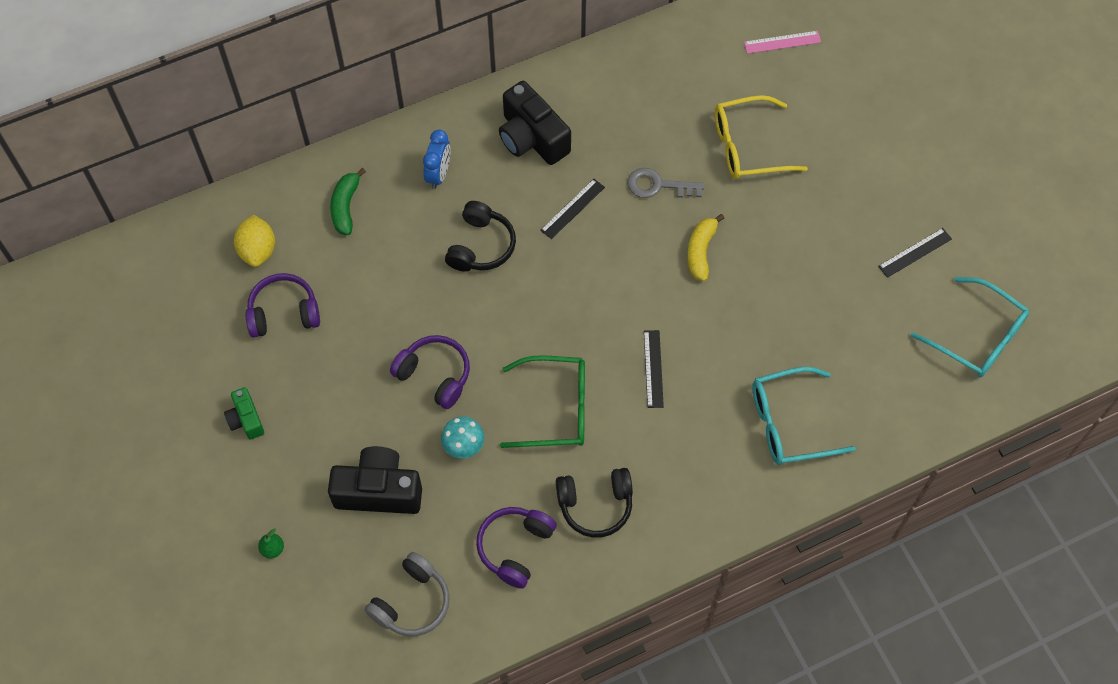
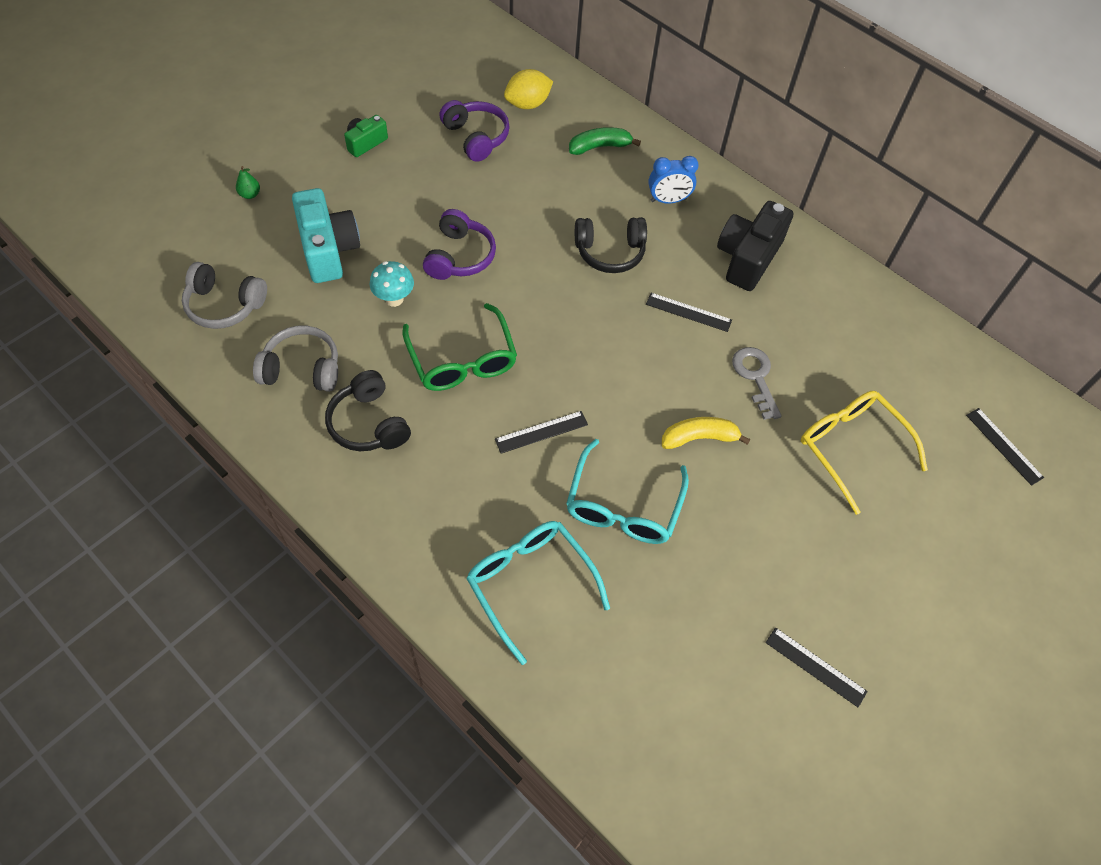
camera: 65 degrees right, 5 degrees down
black camera [328,446,422,514] -> turquoise camera [292,188,360,283]
purple headphones [476,507,557,589] -> grey headphones [253,326,338,392]
pink ruler [744,31,821,54] -> black ruler [966,408,1044,486]
turquoise glasses [911,277,1029,377] -> turquoise glasses moved to [566,439,689,544]

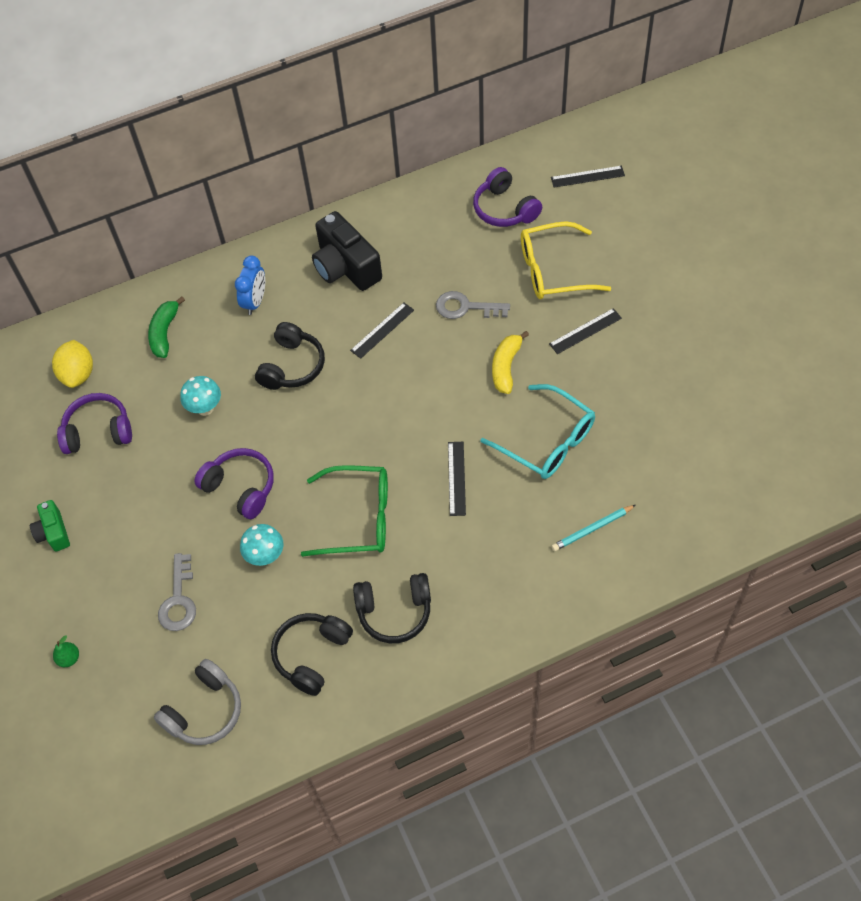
camera: 60 degrees left, 0 degrees up
grey headphones [253,326,338,392] -> black headphones [271,613,353,696]
turquoise camera [292,188,360,283] -> grey key [158,553,196,631]
turquoise glasses [466,521,610,665] -> turquoise pencil [552,505,636,551]
black ruler [766,628,868,707] -> black ruler moved to [549,308,622,354]
none -> turquoise mushroom [180,376,221,416]
none -> purple headphones [473,167,542,227]

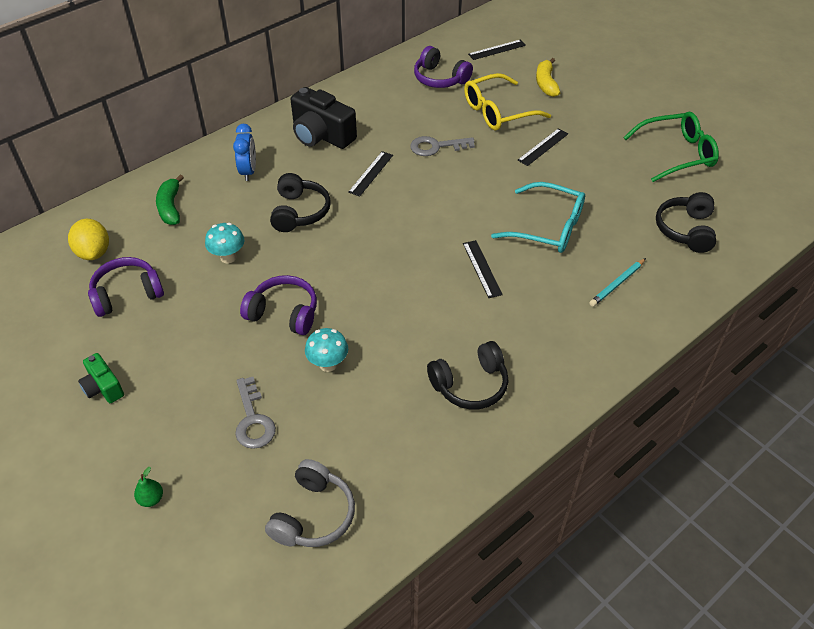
camera: 20 degrees left, 10 degrees down
black headphones [271,613,353,696] -> black headphones moved to [656,192,716,253]
green glasses [301,465,388,557] -> green glasses moved to [623,112,719,182]
yellow banana [492,331,529,394] -> yellow banana moved to [536,58,560,97]

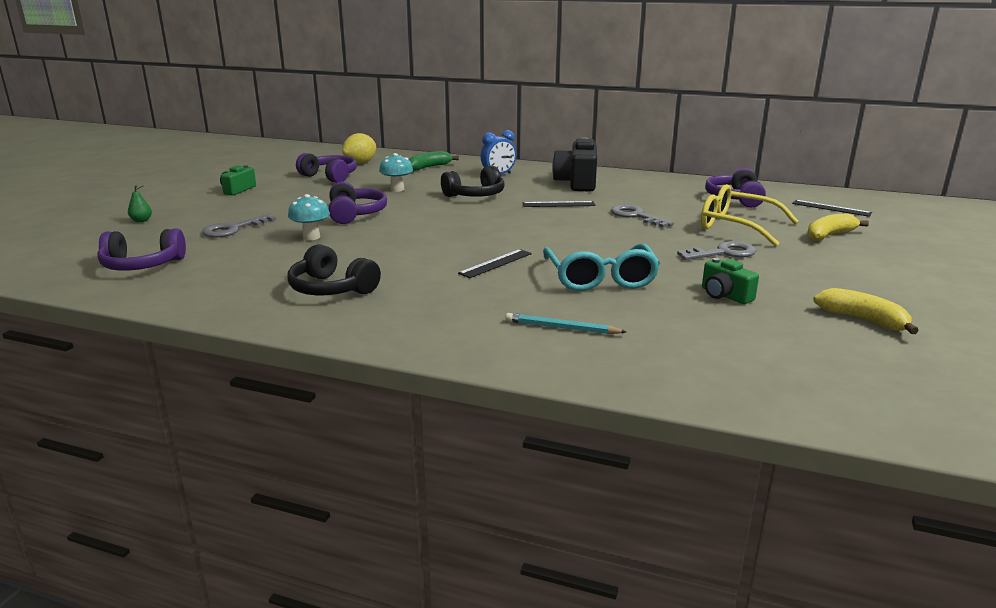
camera: 60 degrees right, 25 degrees down
grey headphones [265,459,355,547] -> purple headphones [97,228,186,271]
black ruler [517,128,568,166] -> grey key [677,241,756,260]
green glasses [623,112,719,182] -> yellow banana [813,288,919,334]
black headphones [656,192,716,253] -> none
none -> green camera [702,258,759,304]

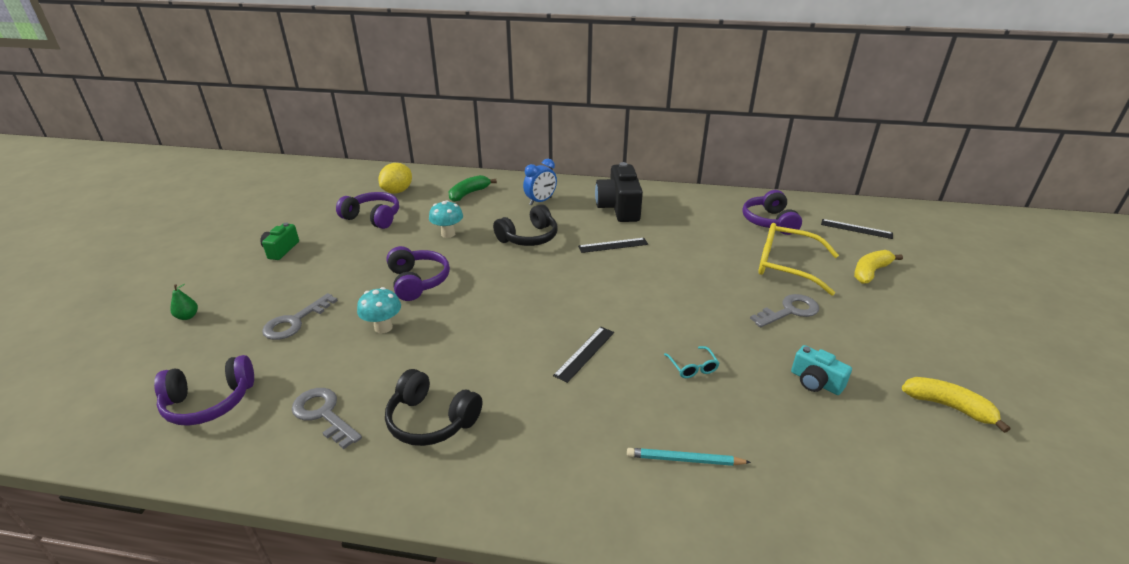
camera: 10 degrees left, 10 degrees up
turquoise glasses [543,244,660,291] -> turquoise glasses [664,346,719,378], size x0.44
grey key [611,204,674,228] -> grey key moved to [292,388,362,449]
green camera [702,258,759,304] -> turquoise camera [791,345,852,395]

